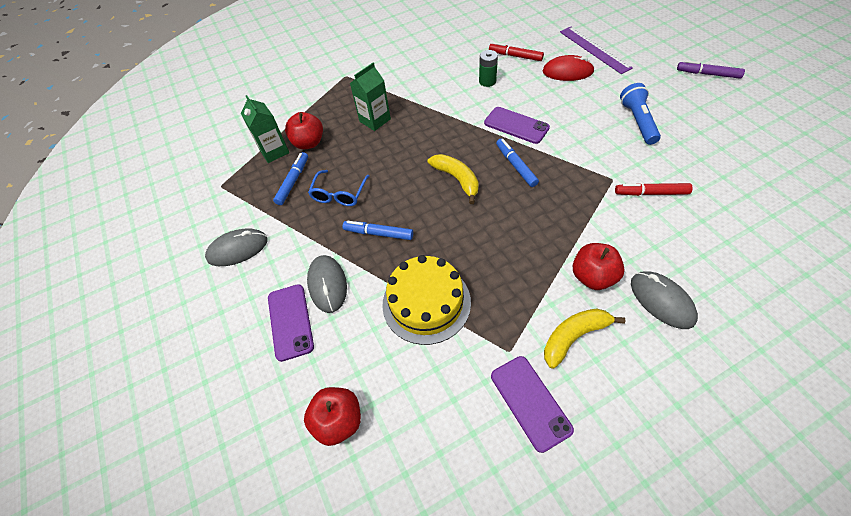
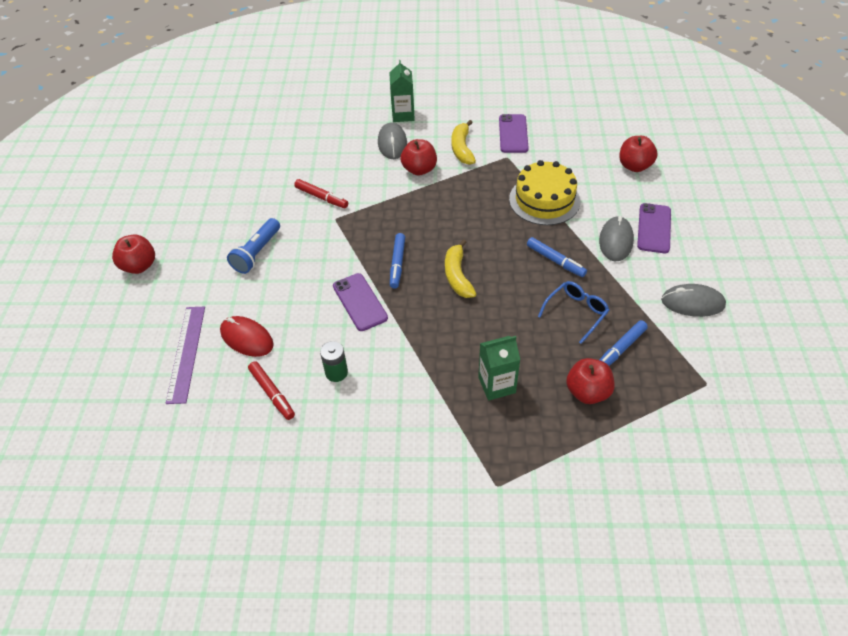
camera: 155 degrees left, 5 degrees down
green carton [241,95,289,163] -> green carton moved to [389,60,415,122]
yellow banana [544,308,625,369] -> yellow banana turned 90 degrees clockwise [451,120,476,165]
purple marker [677,60,745,79] -> red apple [112,234,155,274]

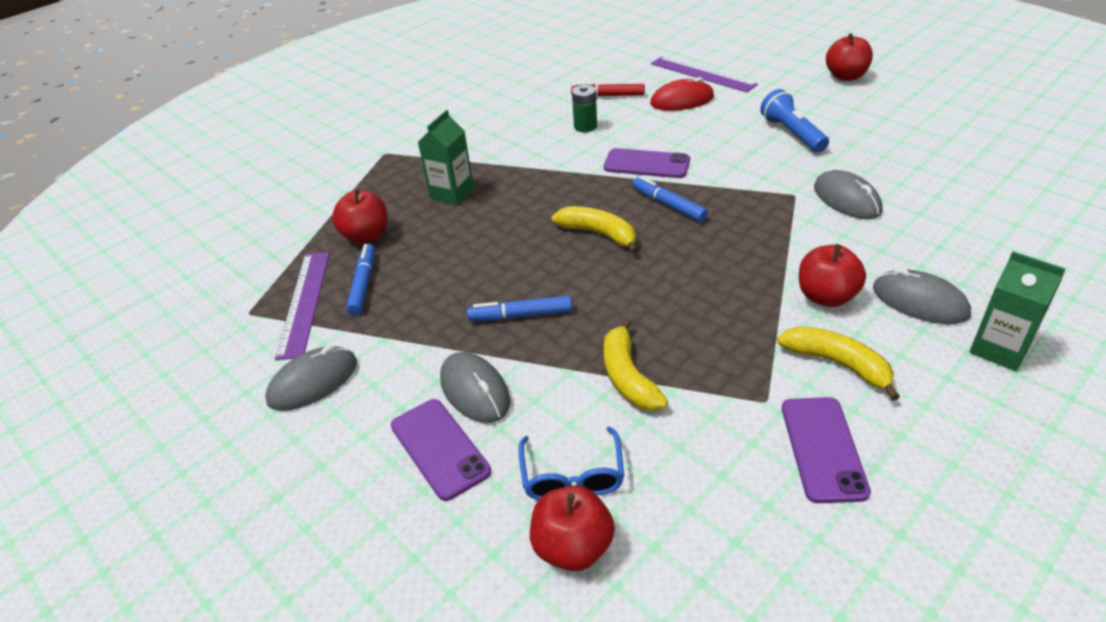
camera: 135 degrees right, 10 degrees down
red marker [294,179,348,208] -> grey mouse [814,170,883,219]
purple phone [499,114,528,153] -> purple phone turned 45 degrees clockwise [782,397,871,503]
yellow cake [509,160,580,225] -> yellow banana [604,317,668,411]
blue glasses [538,281,609,344] -> blue glasses moved to [518,427,624,500]
none -> purple ruler [275,252,330,360]

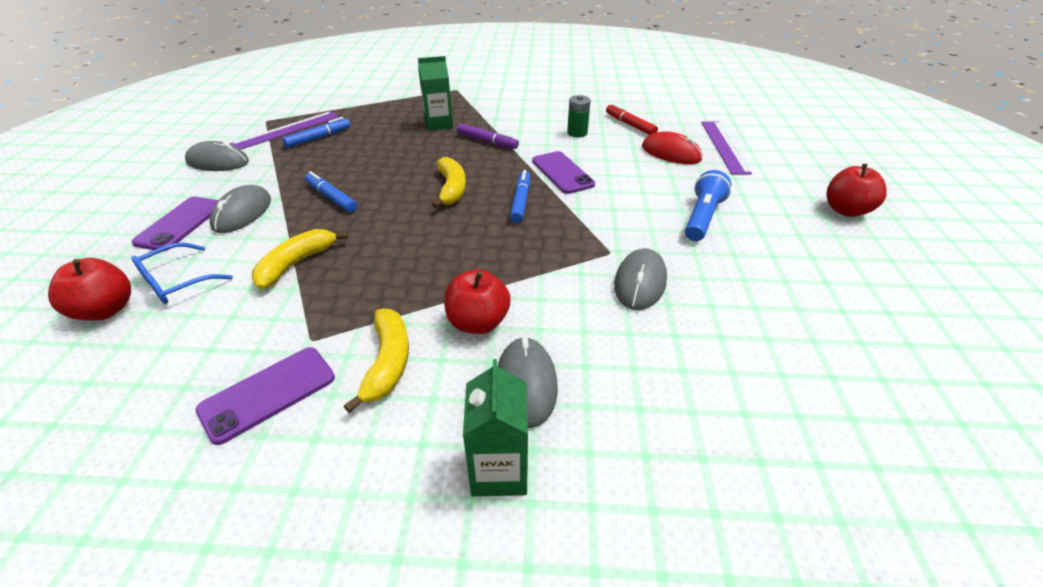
camera: 45 degrees right, 0 degrees up
red apple [332,189,387,244] -> none
none -> purple marker [457,123,519,149]

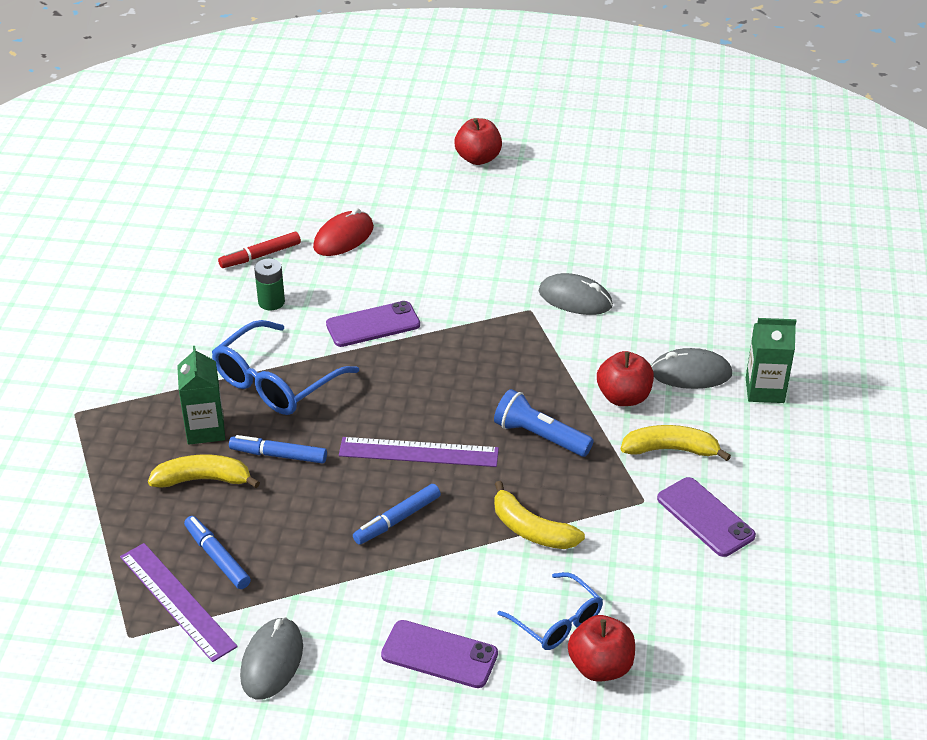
camera: 85 degrees left, 0 degrees up
grey mouse [210,185,271,233] -> none
yellow banana [432,157,466,209] -> yellow banana moved to [148,455,260,488]
purple marker [457,123,519,149] -> blue glasses [212,320,359,415]
blue marker [510,170,530,223] -> blue marker moved to [229,435,327,464]
blue flashlight [685,170,731,241] -> blue flashlight moved to [494,389,594,457]
purple ruler [701,122,752,175] -> purple ruler moved to [339,437,499,467]

